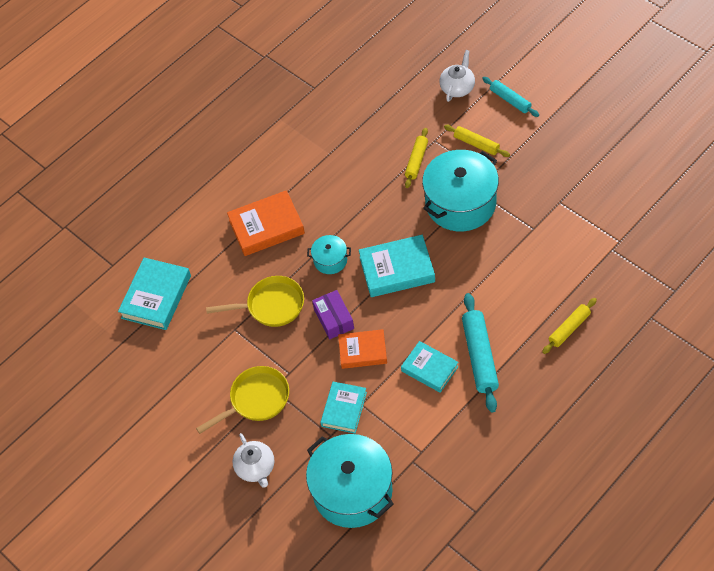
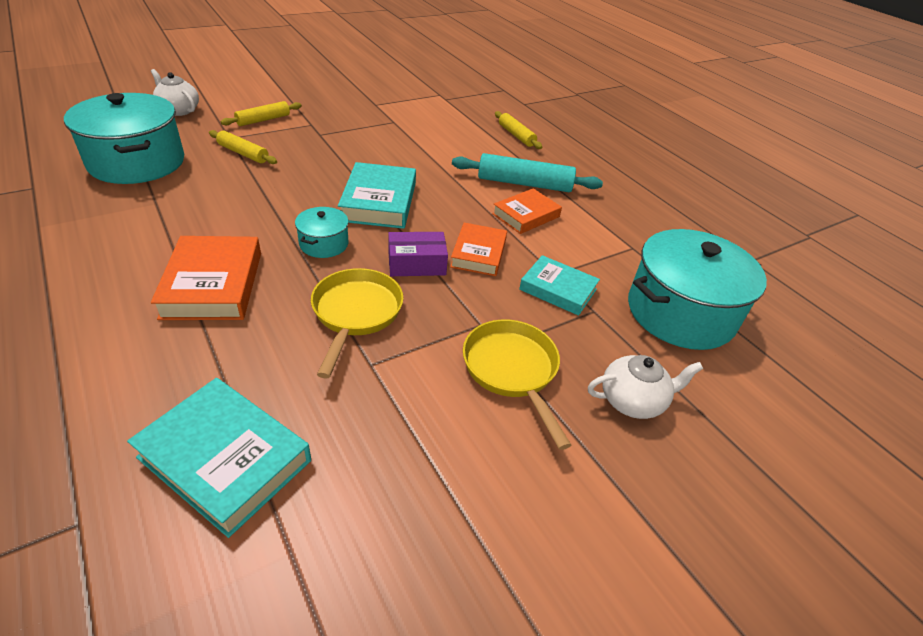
camera: 85 degrees left, 15 degrees down
turquoise book [401,341,459,393] -> orange book [492,188,562,234]
turquoise pot [422,150,499,231] -> turquoise pot moved to [64,93,184,184]
turquoise rolling pin [482,77,539,117] -> none

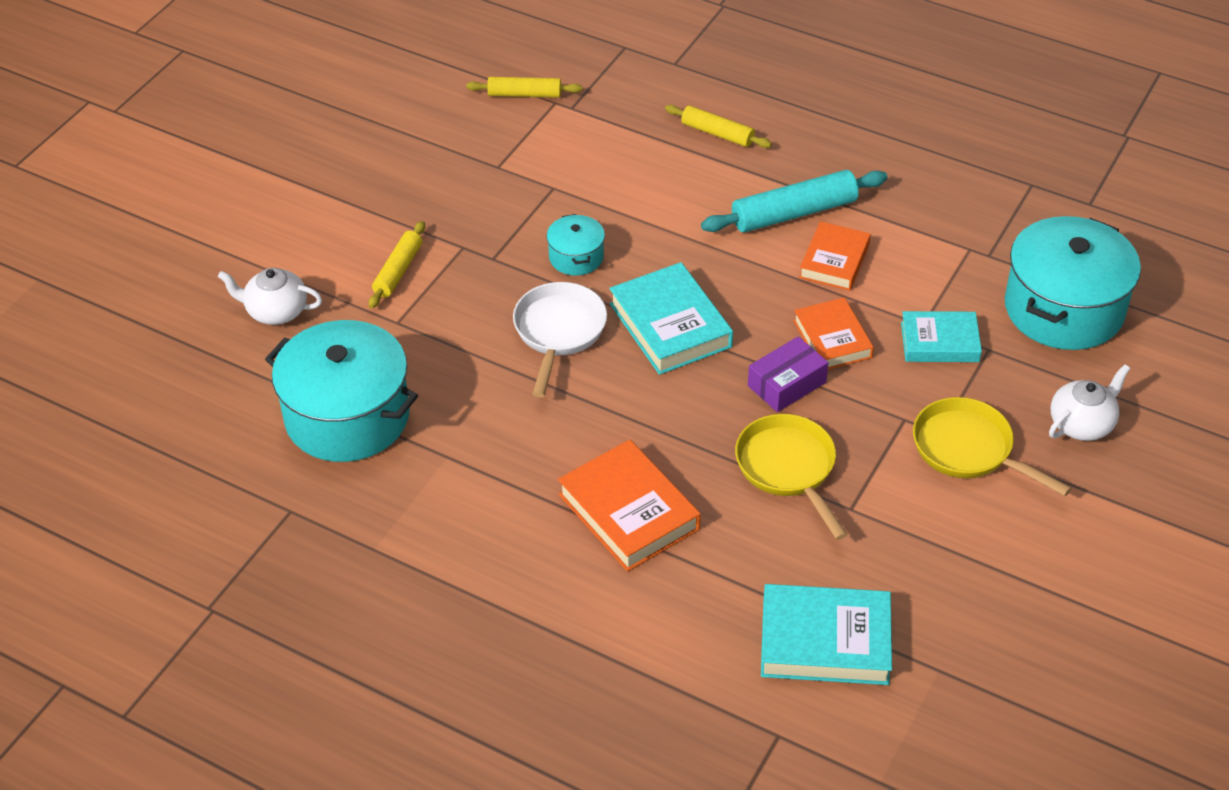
camera: 25 degrees left, 5 degrees up
yellow rolling pin [209,130,277,164] -> yellow rolling pin moved to [466,77,582,98]
turquoise pot [295,207,349,258] -> turquoise pot moved to [547,214,605,276]
none -> white pan [513,282,607,398]

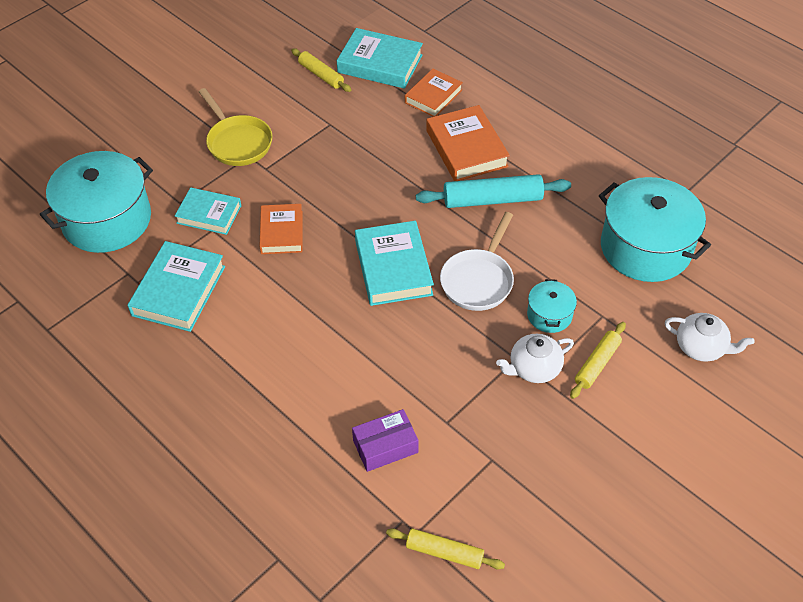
camera: 165 degrees left, 5 degrees up
turquoise pot [547,214,605,276] -> turquoise pot moved to [527,279,577,333]
yellow rolling pin [665,105,772,148] -> yellow rolling pin moved to [291,48,351,92]
turquoise rolling pin [701,170,888,233] -> turquoise rolling pin moved to [416,174,571,208]
yellow pan [735,414,848,540] -> none
purple box [748,336,829,412] -> purple box moved to [352,409,419,472]
orange book [799,221,871,291] -> orange book moved to [405,69,463,117]
white teapot [1049,364,1131,441] -> white teapot moved to [496,334,574,383]
none -> turquoise book [127,241,225,332]

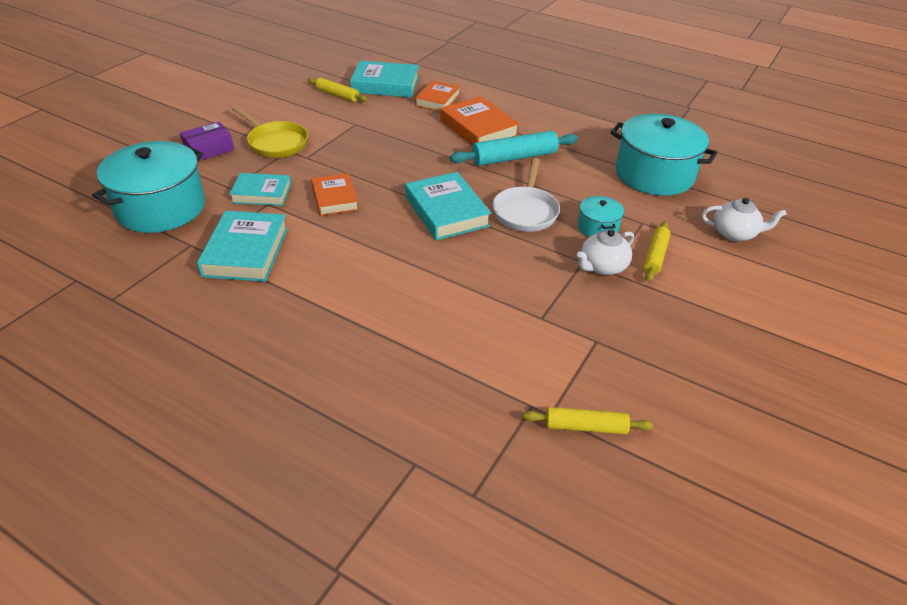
camera: 15 degrees left, 10 degrees down
purple box [352,409,419,472] -> purple box moved to [180,122,234,161]

